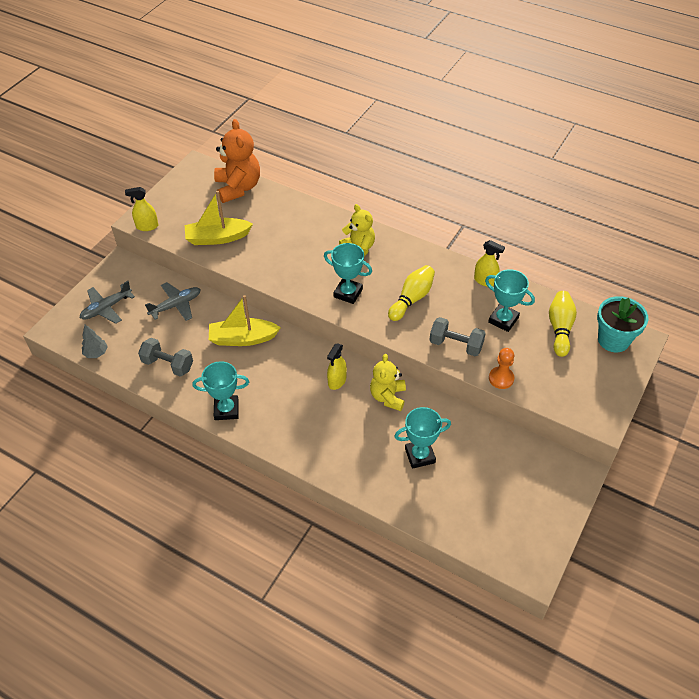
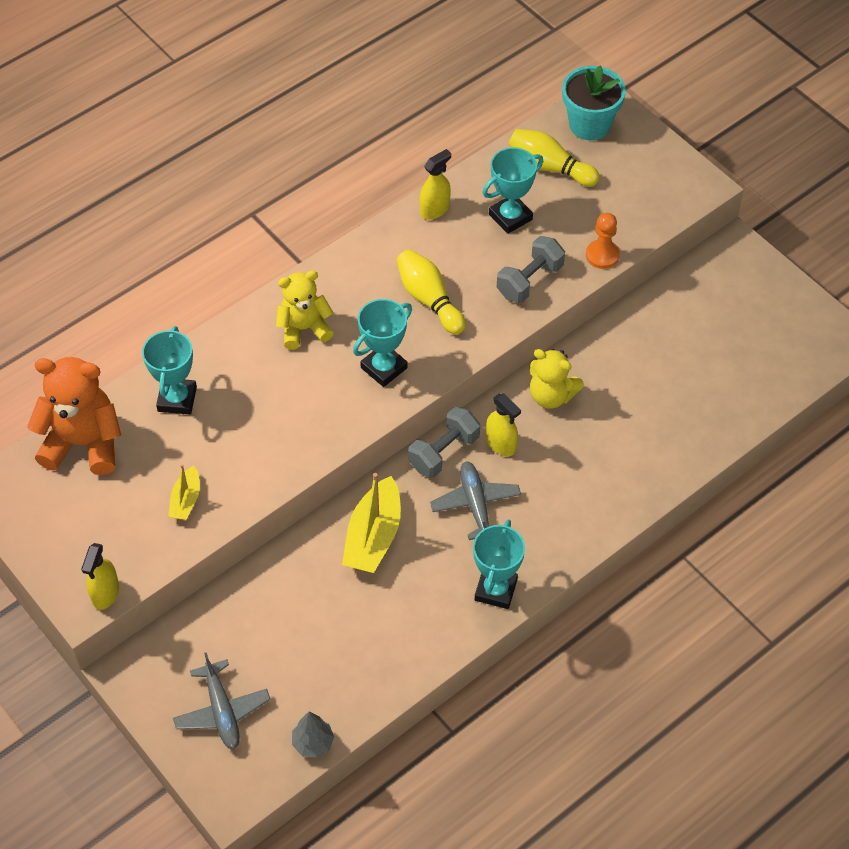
camera: 70 degrees left, 5 degrees up
grey dumbbell [138,338,193,377] -> grey dumbbell moved to [408,407,480,478]
grey plane [145,282,201,321] -> grey plane moved to [430,461,521,540]
yellow boat [185,191,253,245] -> yellow boat [168,464,200,520], size x0.55
turquoise trophy [394,407,451,469] -> turquoise trophy moved to [142,326,197,415]

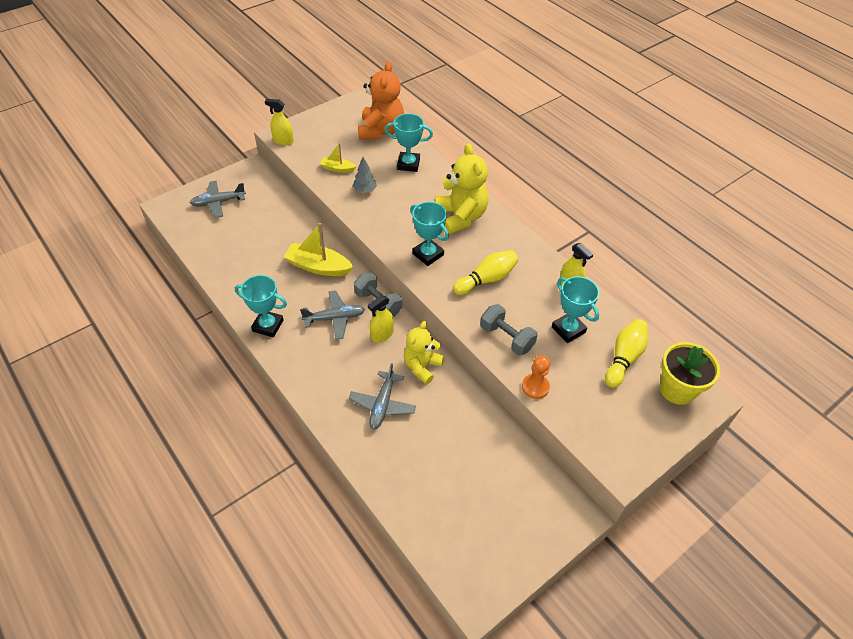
camera: 90 degrees right, 5 degrees down
yellow teddy bear [276,270,334,350] -> yellow teddy bear [435,143,488,235], size x1.52
grey tree [292,712,334,758] -> grey tree moved to [353,157,377,193]
turquoise flower pot [562,66,626,140] -> yellow flower pot [660,342,720,405]
none -> grey plane [349,363,416,430]

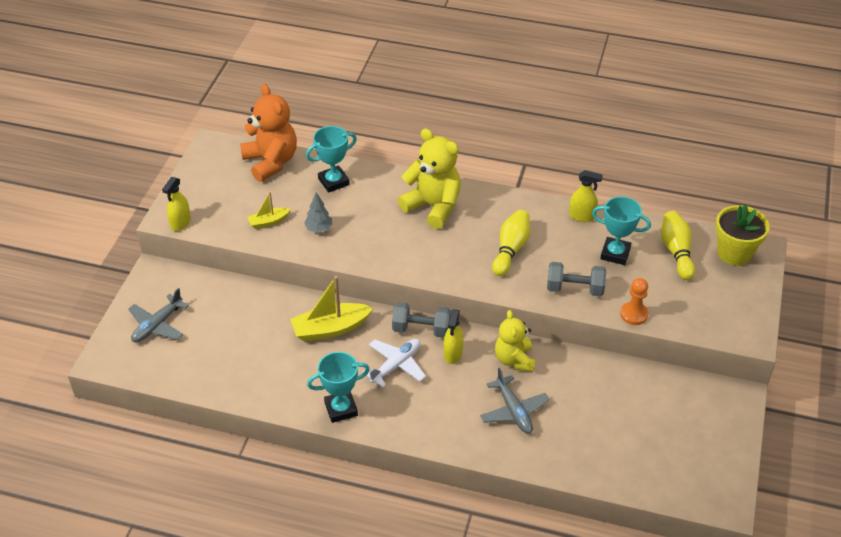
camera: 35 degrees left, 5 degrees down
yellow spray bottle [265,99,294,145] -> yellow spray bottle turned 45 degrees counterclockwise [162,177,191,231]
grey plane [300,290,365,340] -> white plane [362,339,426,388]
turquoise trophy [410,202,449,266] -> none

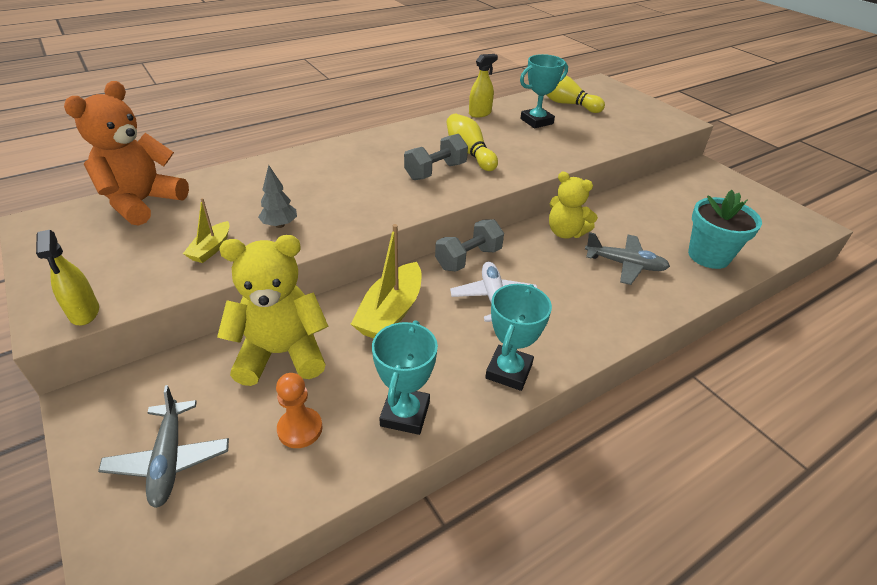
camera: 50 degrees left, 5 degrees down
orange teddy bear [240,84,297,182] -> orange teddy bear turned 75 degrees counterclockwise [64,81,189,226]
turquoise trophy [306,126,357,193] -> turquoise trophy moved to [372,320,438,435]
yellow teddy bear [398,128,461,229] -> yellow teddy bear moved to [217,235,328,386]
yellow spray bottle [444,309,463,364] -> none
grey dumbbell [547,262,606,296] -> grey dumbbell moved to [404,134,468,180]
orange pawn [620,278,649,325] -> orange pawn moved to [276,373,322,448]
yellow flower pot [715,205,770,266] -> none
none -> turquoise flower pot [688,190,762,269]

